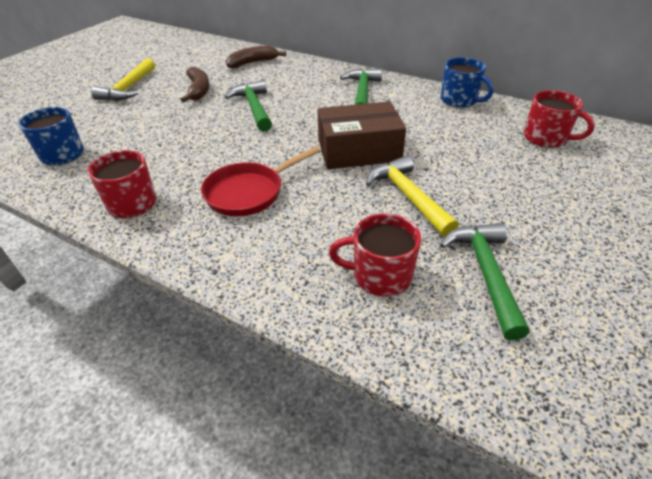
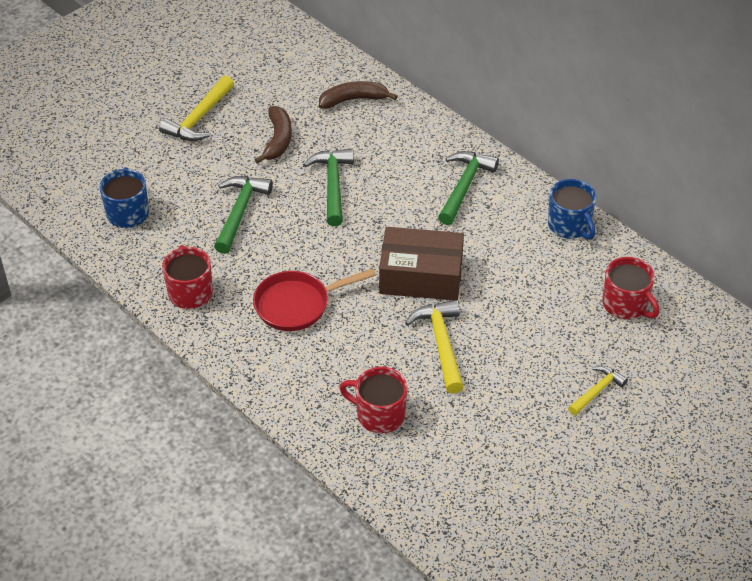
camera: 15 degrees right, 5 degrees up
green hammer [440,223,530,340] -> green hammer moved to [214,176,273,254]
none -> yellow hammer [568,366,628,416]

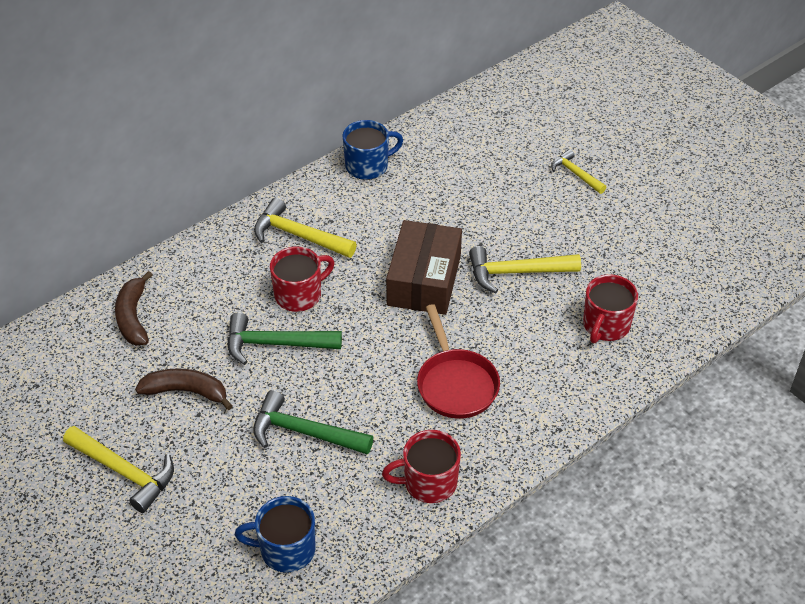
camera: 85 degrees left, 0 degrees up
green hammer [438,151,499,225] -> yellow hammer [254,198,357,258]
red mug [602,257,660,319] -> red mug moved to [270,246,335,312]

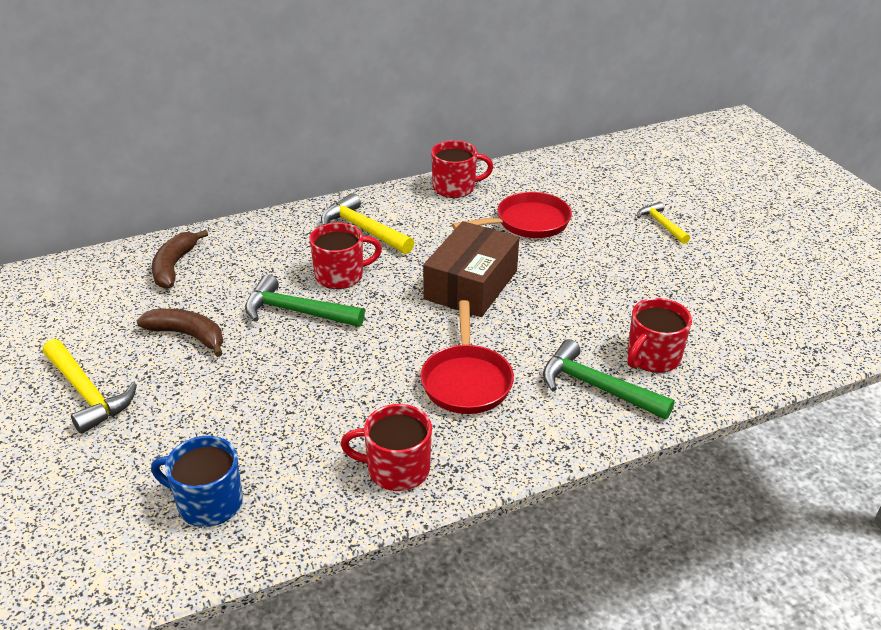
camera: 15 degrees right, 10 degrees down
green hammer [253,390,373,455] -> green hammer moved to [543,339,675,420]
blue mug [342,120,403,180] -> red mug [431,141,493,198]
yellow hammer [469,246,581,293] -> none
none -> red pan [452,192,572,238]

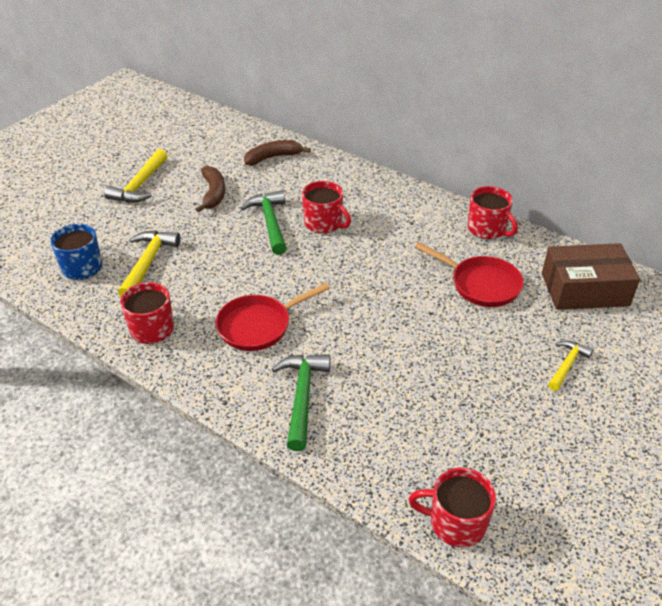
camera: 60 degrees right, 5 degrees up
yellow hammer [321,193,415,254] -> yellow hammer moved to [118,231,181,297]
brown box [423,221,519,317] -> brown box moved to [542,243,640,310]
red mug [627,298,692,373] -> red mug moved to [409,468,496,548]

